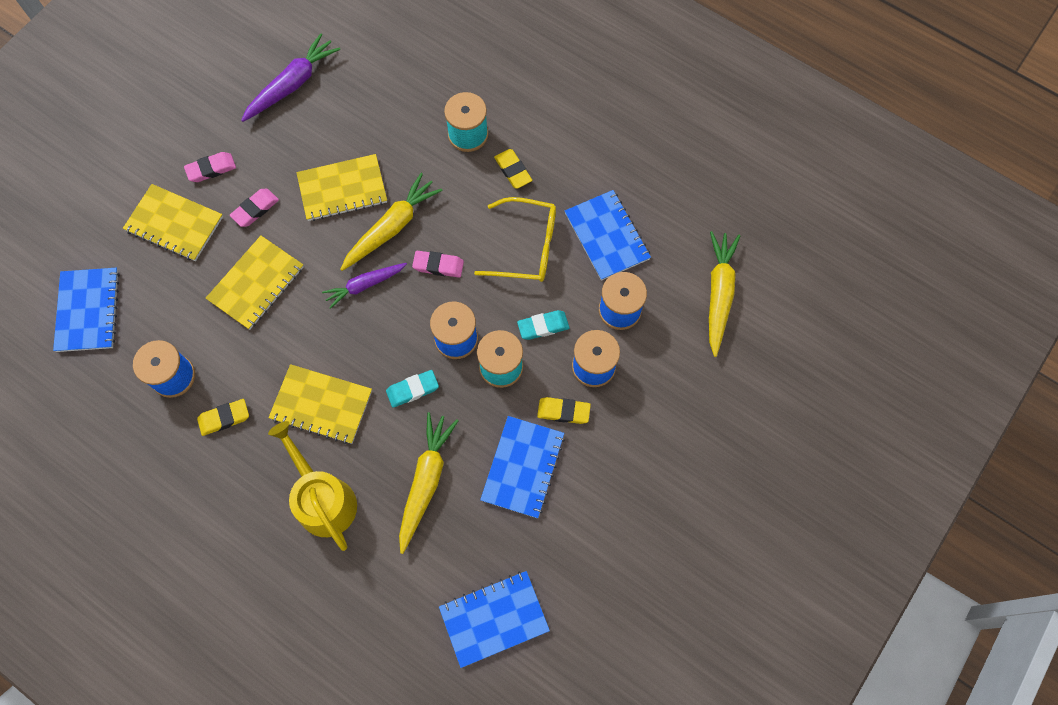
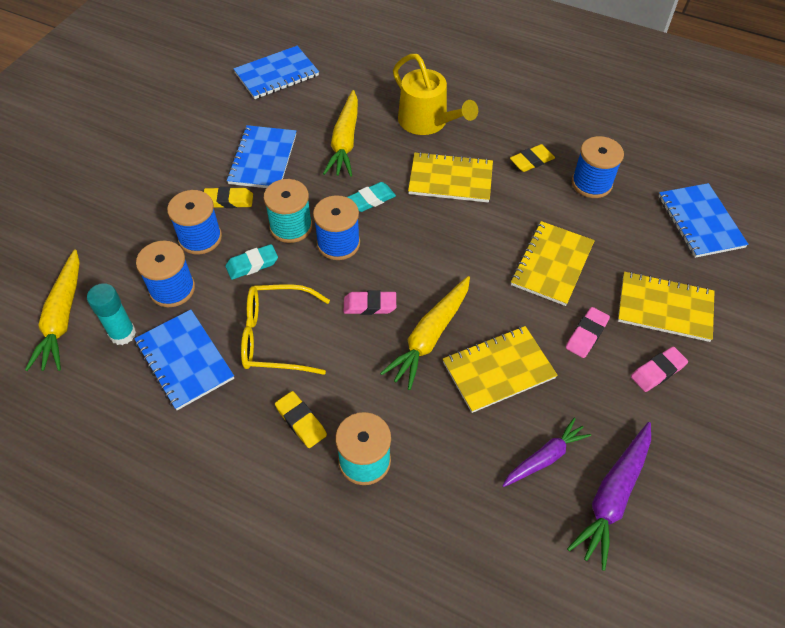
camera: 170 degrees right, 15 degrees down
purple carrot [322,263,407,309] -> purple carrot moved to [502,417,591,487]
none -> turquoise glue stick [87,283,136,345]

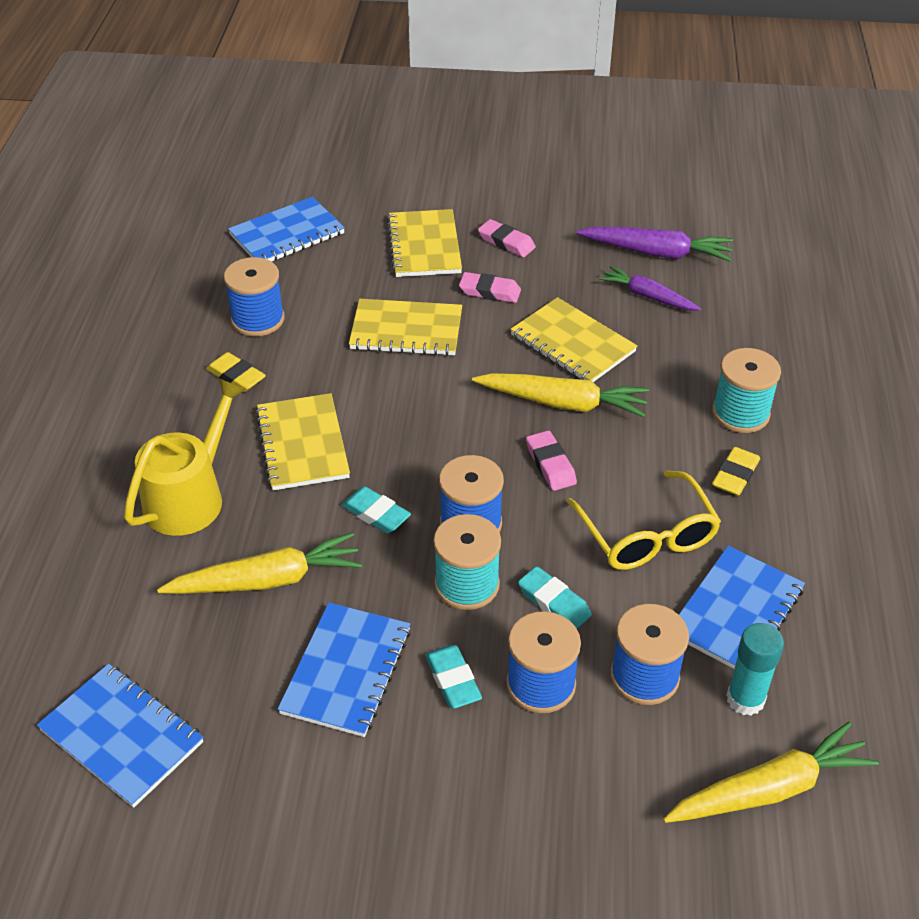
camera: 110 degrees left, 10 degrees down
yellow eraser [204,187,253,208] -> turquoise eraser [425,645,482,709]
blue notebook [227,125,296,188] -> blue notebook turned 60 degrees counterclockwise [278,603,411,737]

